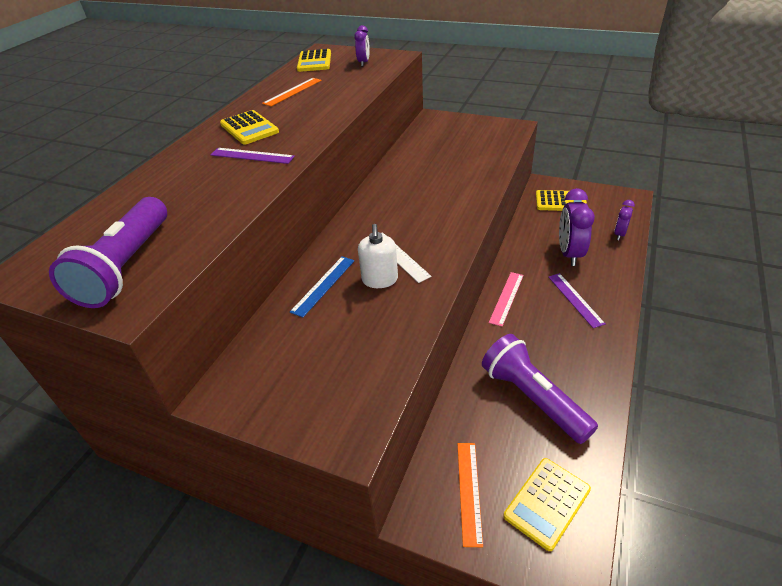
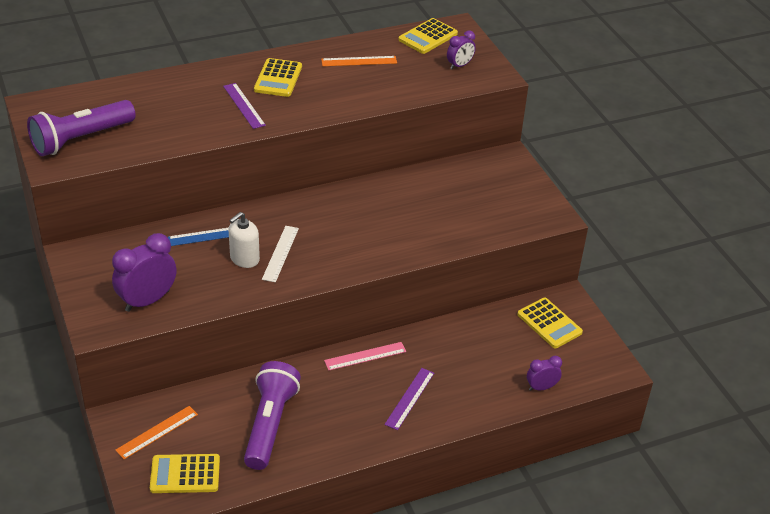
camera: 40 degrees right, 0 degrees up
purple clock [559,188,595,266] -> purple clock moved to [112,233,177,312]

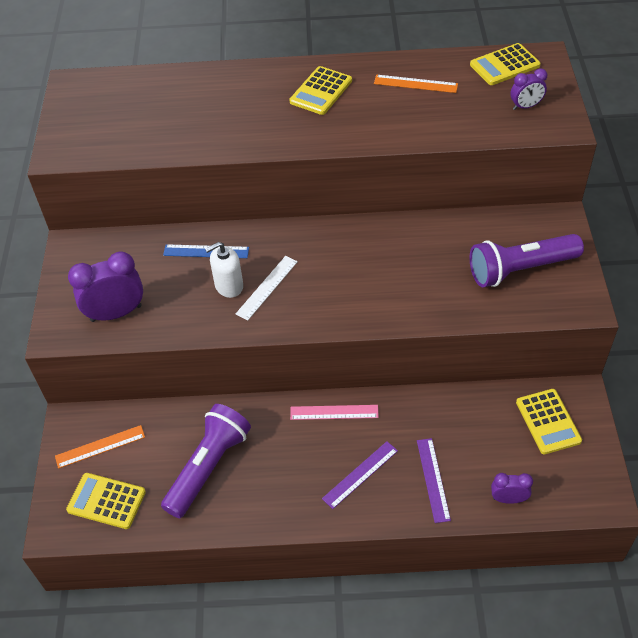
camera: 25 degrees right, 10 degrees up
purple flashlight [27,100,136,156] -> purple flashlight moved to [469,234,584,287]
purple ruler [223,83,266,129] -> purple ruler moved to [417,438,451,523]

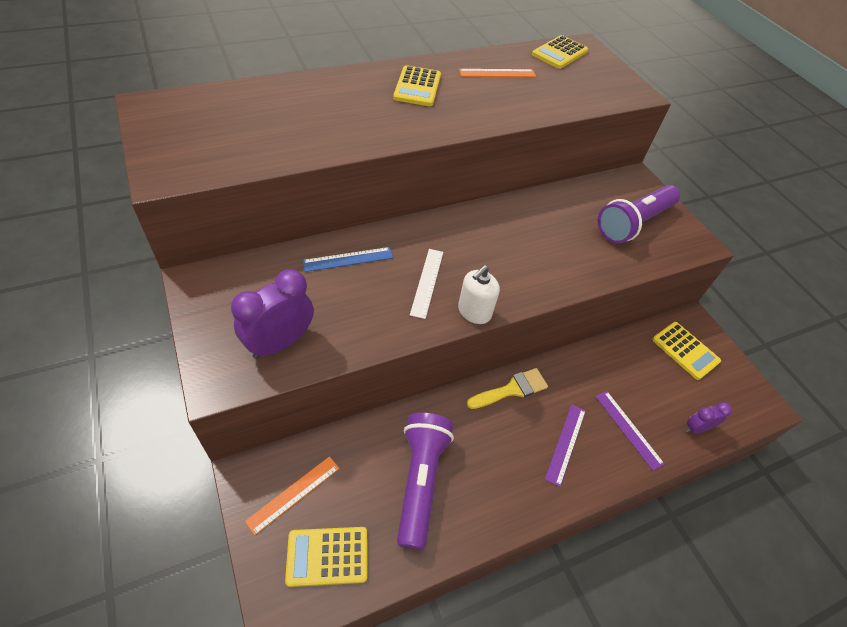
camera: 30 degrees left, 0 degrees up
white soap dispenser [205,242,243,298] -> white soap dispenser moved to [458,265,500,324]
pink ruler [290,405,379,420] -> yellow brush [467,368,548,409]
purple clock [510,69,547,110] -> none

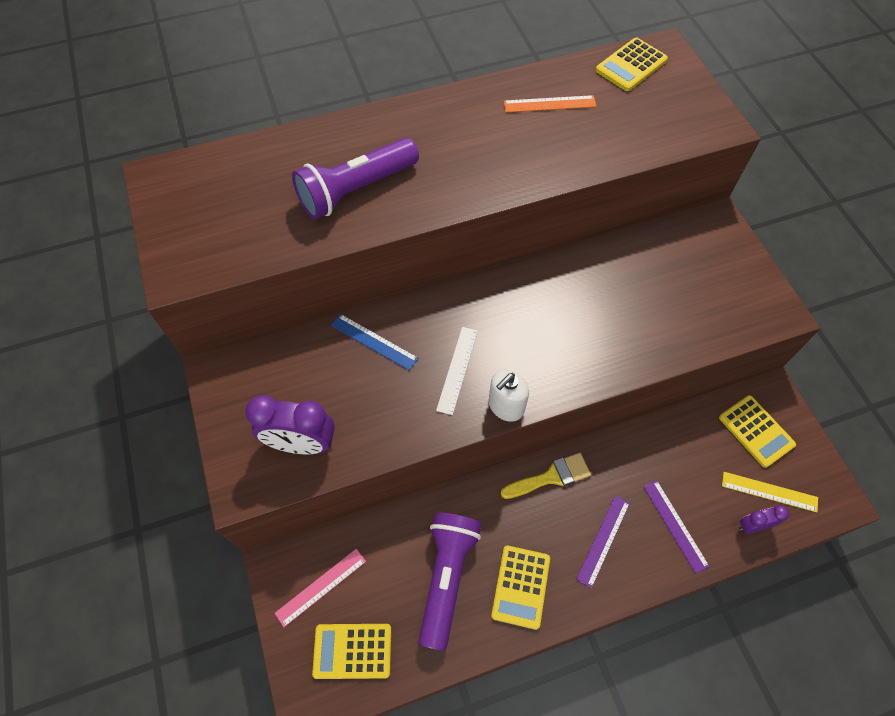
camera: 10 degrees right, 10 degrees up
purple clock [231,269,314,359] -> purple clock turned 135 degrees counterclockwise [245,395,335,454]
orange ruler [245,456,340,535] -> pink ruler [274,549,366,627]
blue ruler [302,247,393,272] -> blue ruler turned 45 degrees clockwise [331,314,418,371]
yellow calculator [393,65,441,106] -> yellow calculator moved to [491,545,550,630]
purple flashlight [598,185,680,243] -> purple flashlight moved to [292,138,419,219]
none -> yellow ruler [722,472,818,512]

